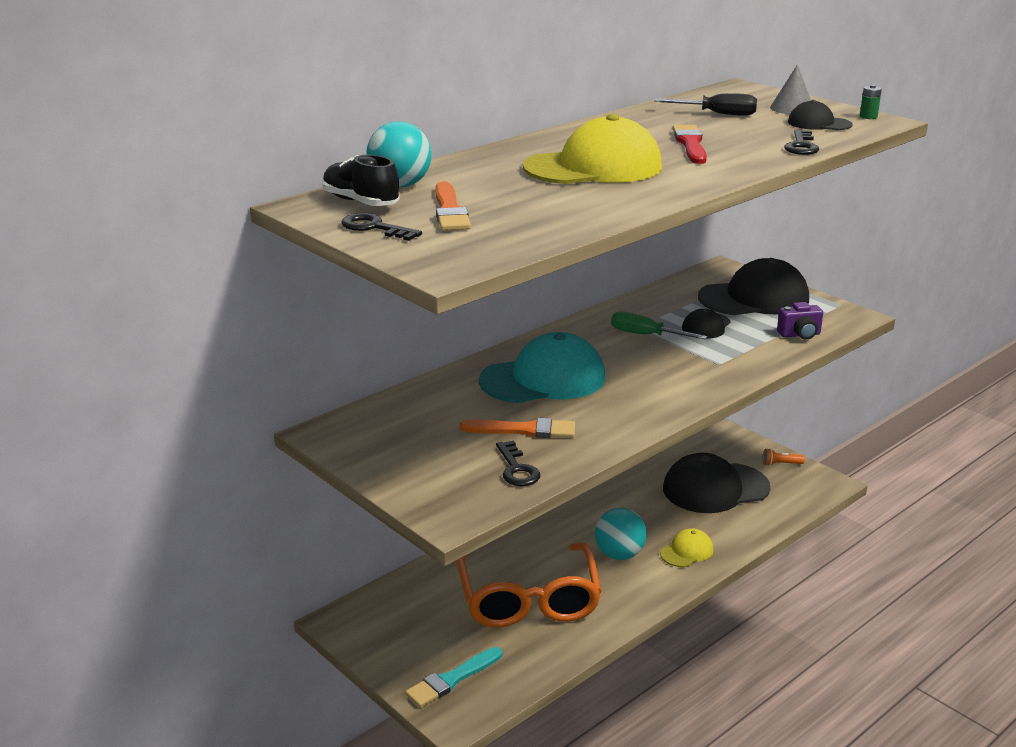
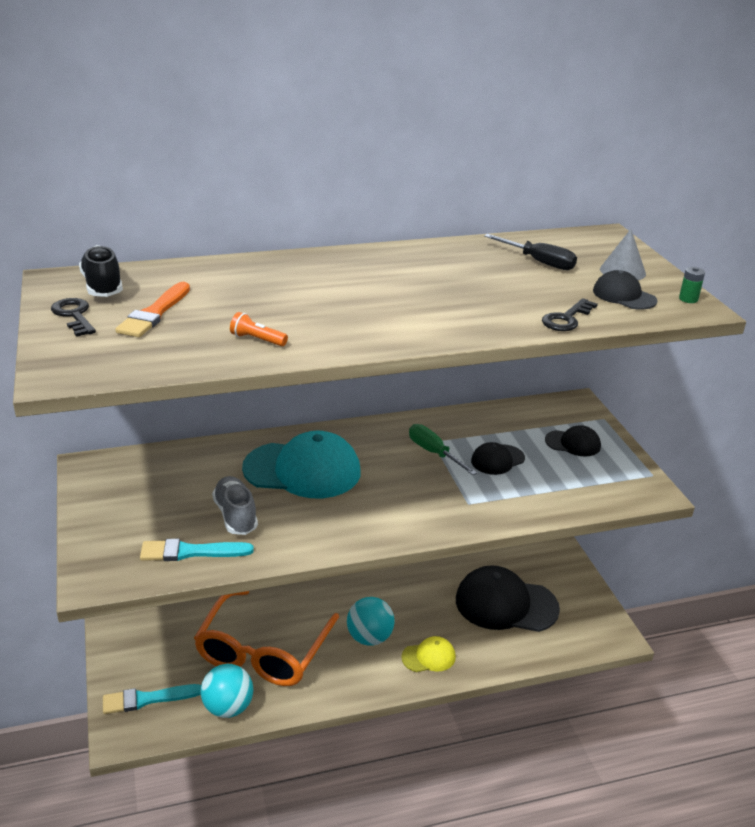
camera: 25 degrees right, 5 degrees up
turquoise ball [366,121,431,187] -> turquoise ball moved to [201,664,253,718]
orange brush [460,418,575,438] -> grey shoe [212,476,258,535]
black key [496,441,540,486] -> turquoise brush [140,539,254,561]
yellow cap [523,114,662,184] -> none
red brush [672,125,707,164] -> none
black cap [698,258,809,315] -> black cap [545,425,601,457], size x0.50
orange flashlight [763,448,805,466] -> orange flashlight moved to [230,312,288,346]
purple camera [777,302,823,340] -> none

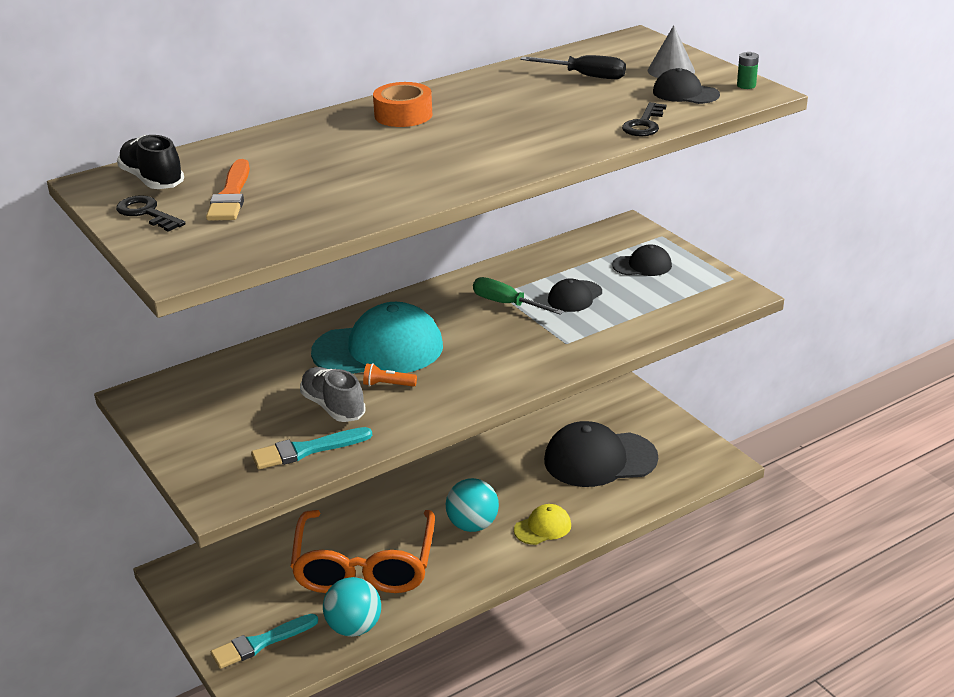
camera: 15 degrees left, 0 degrees up
orange flashlight [230,312,288,346] -> orange flashlight moved to [363,363,417,387]
none -> orange tape [373,82,432,127]

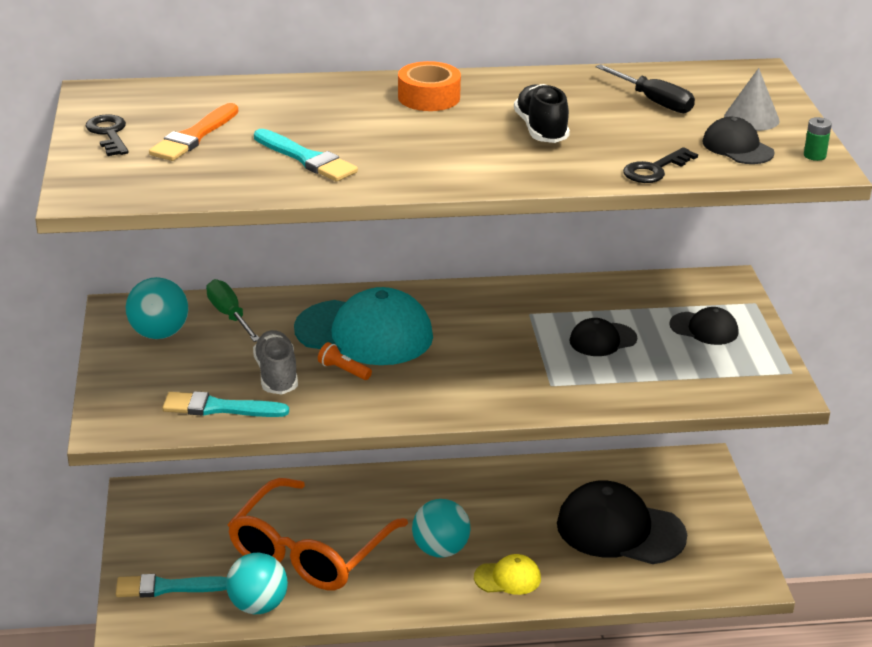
camera: 25 degrees right, 0 degrees up
black shoe [117,135,184,189] -> black shoe moved to [514,84,570,143]
green screwdriver [473,277,564,315] -> green screwdriver moved to [206,279,259,342]
none -> turquoise ball [126,277,188,339]
none -> turquoise brush [254,129,358,181]

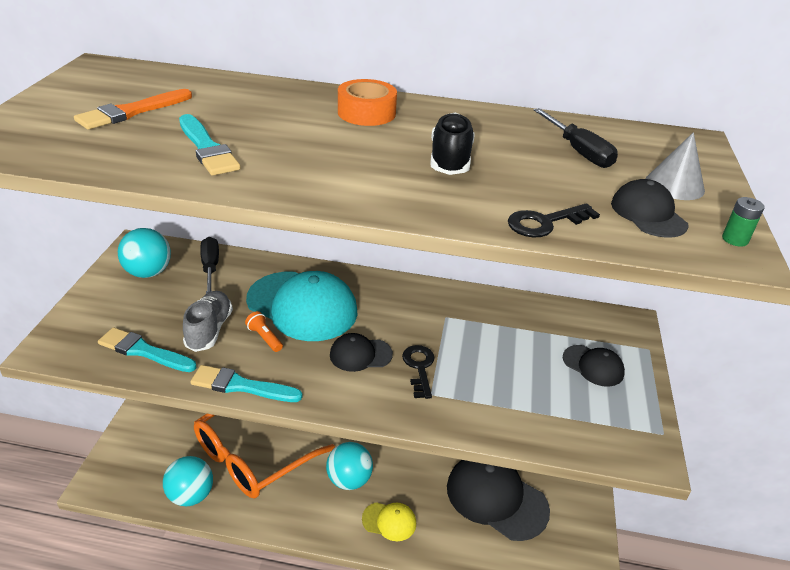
camera: 15 degrees right, 5 degrees up
black key [85,114,128,156] -> black key moved to [402,345,435,399]
turquoise brush [116,574,227,598] -> turquoise brush moved to [190,365,303,402]
green screwdriver [206,279,259,342] -> black screwdriver [200,237,219,294]
black cap [569,318,637,356] -> black cap moved to [330,333,393,372]

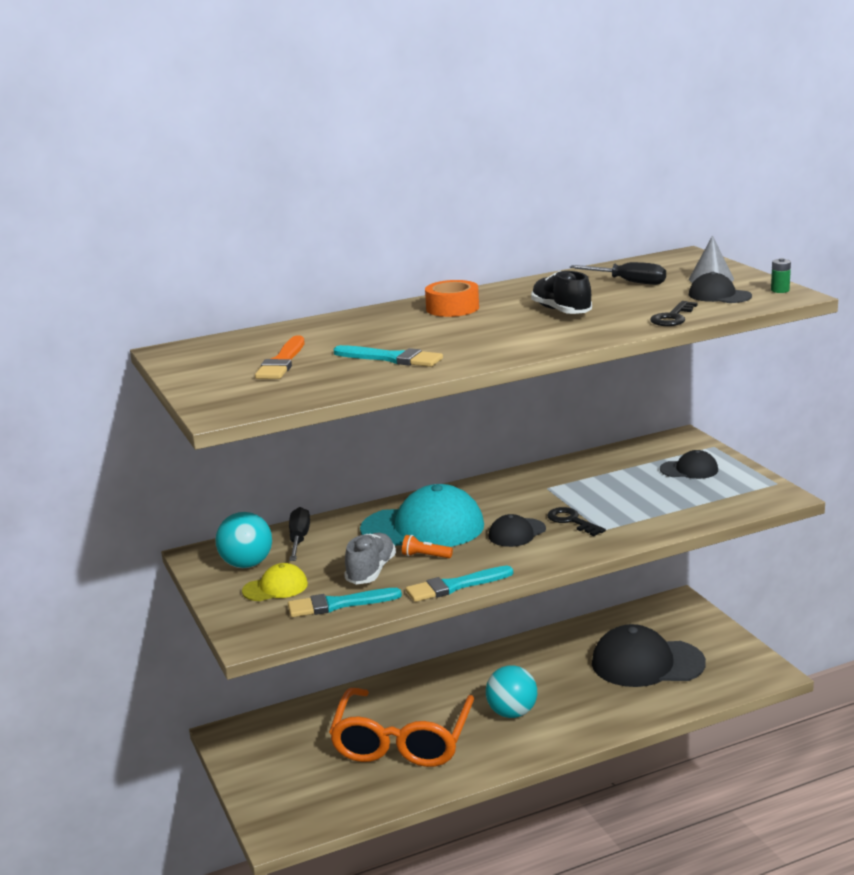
camera: 30 degrees left, 15 degrees down
turquoise ball [163,456,213,506] -> none
grey shoe [183,291,233,352] -> grey shoe turned 45 degrees clockwise [344,533,396,585]
black screwdriver [200,237,219,294] -> black screwdriver turned 45 degrees clockwise [289,507,310,561]
yellow cap [362,502,416,541] -> yellow cap moved to [242,563,308,601]

